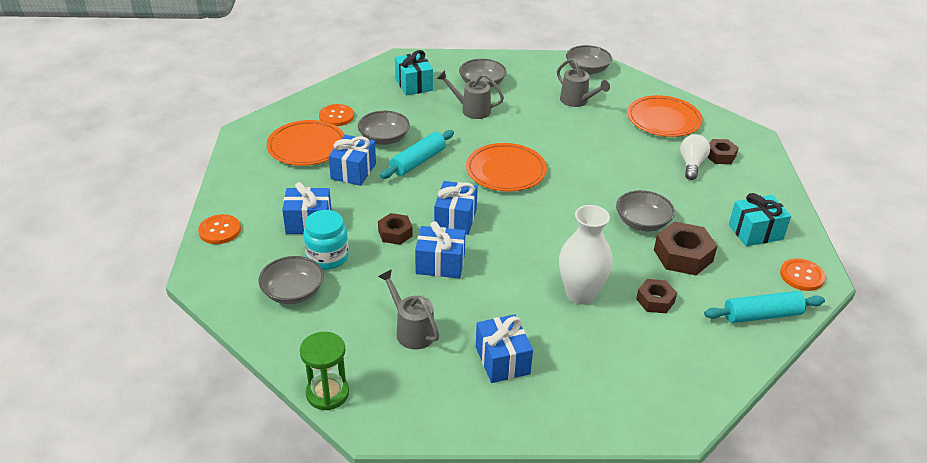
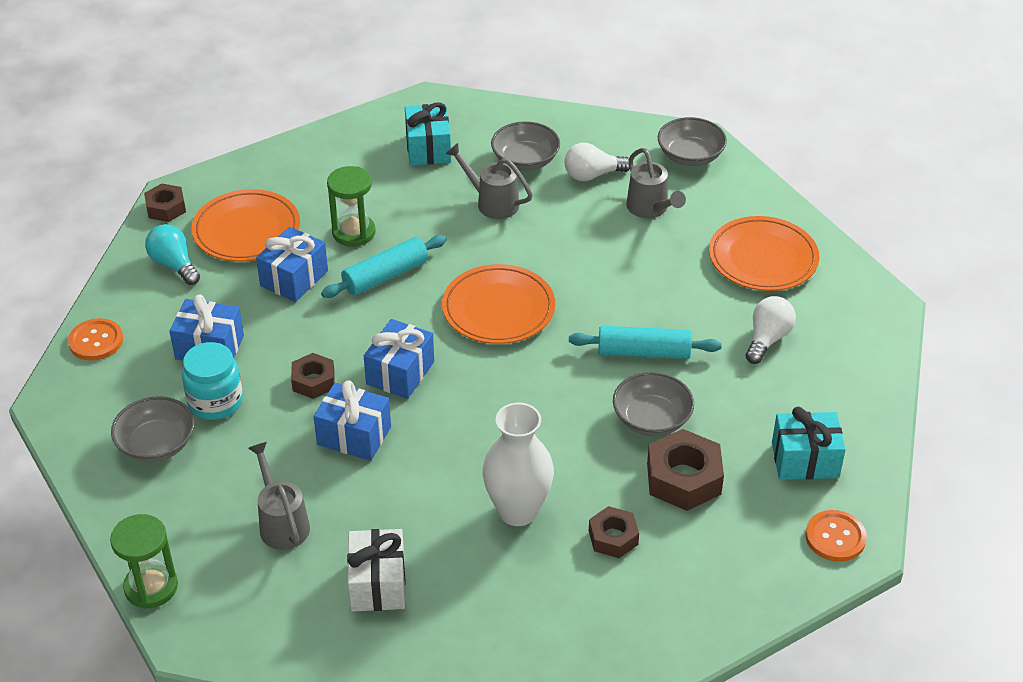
camera: 15 degrees right, 5 degrees up
orange button [319,104,354,126] -> none
grey bowl [358,111,410,145] -> green hourglass [327,166,376,246]
blue gift [476,314,533,383] -> white gift [347,529,406,612]
turquoise rolling pin [704,291,825,323] -> turquoise rolling pin moved to [569,326,722,359]
brown nut [707,139,739,164] -> brown nut moved to [144,183,186,222]
none -> turquoise light bulb [145,224,200,285]
none -> white light bulb [564,143,630,181]

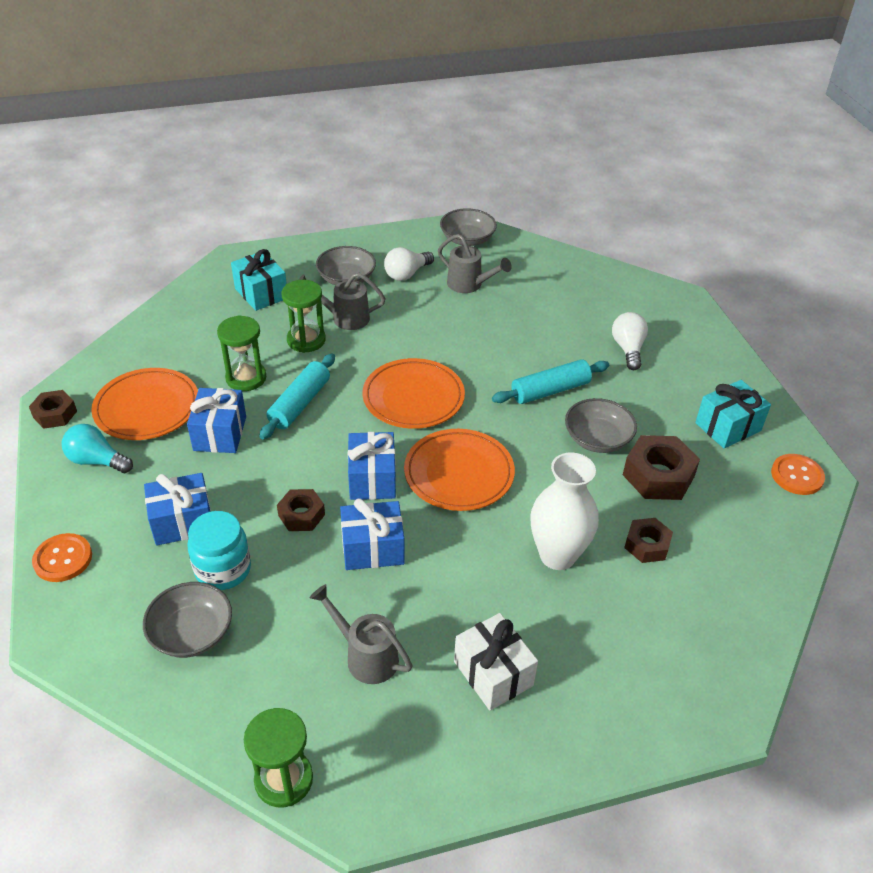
camera: 30 degrees left, 0 degrees up
orange plate [709,216,819,291] -> orange plate moved to [404,429,515,511]
none -> green hourglass [282,280,326,353]

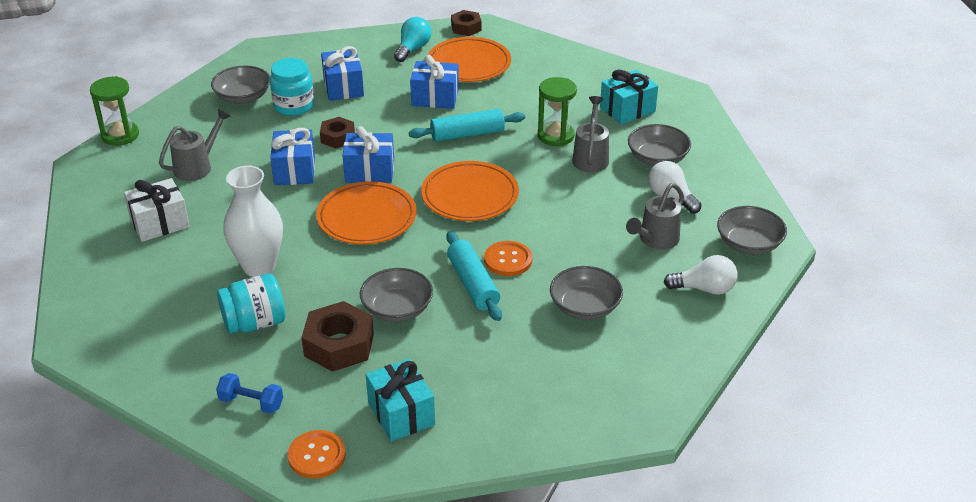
camera: 95 degrees right, 5 degrees down
orange button [32,533,92,582] -> orange button moved to [484,241,532,276]
green hourglass [217,315,266,391] -> none
turquoise rolling pin [259,353,335,439] -> turquoise rolling pin turned 45 degrees counterclockwise [409,109,525,142]
white light bulb [612,312,648,370] -> white light bulb moved to [664,255,738,295]
brown nut [624,518,673,563] -> turquoise jar [217,274,285,334]
none -> blue dumbbell [216,373,283,414]
none -> grey bowl [550,266,623,320]

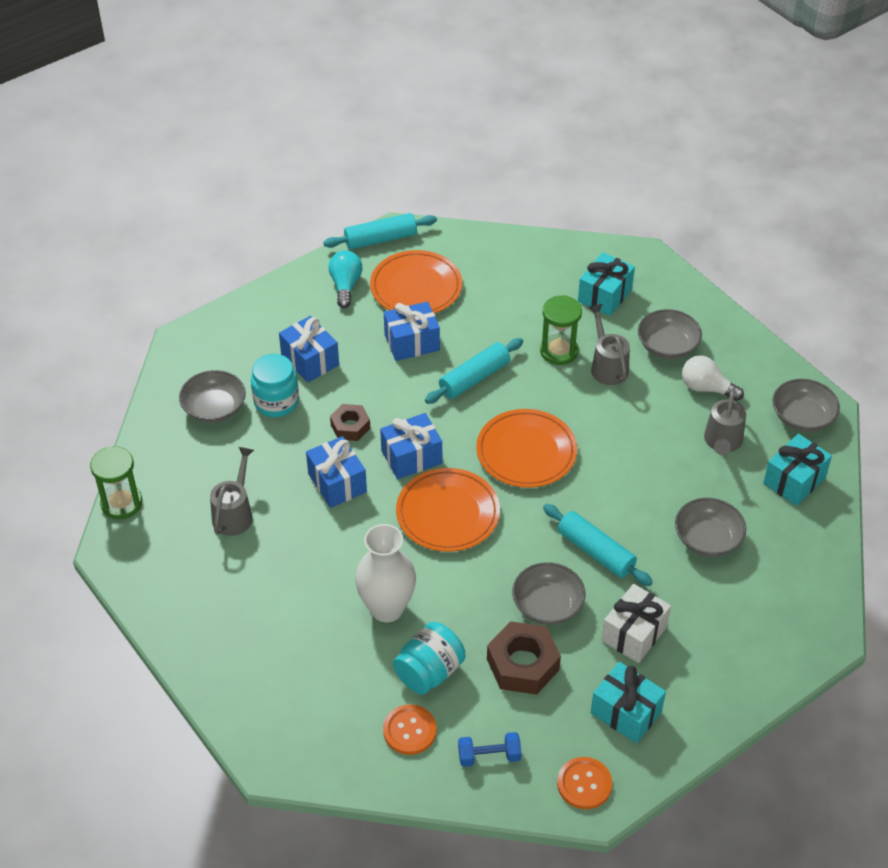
camera: 25 degrees left, 10 degrees up
white gift [124,178,190,242] -> white gift moved to [601,584,671,663]
brown nut [451,10,482,36] -> turquoise rolling pin [323,213,437,250]
orange button [484,241,532,276] -> orange button moved to [383,704,437,755]
white light bulb [664,255,738,295] -> turquoise gift [763,434,832,506]

